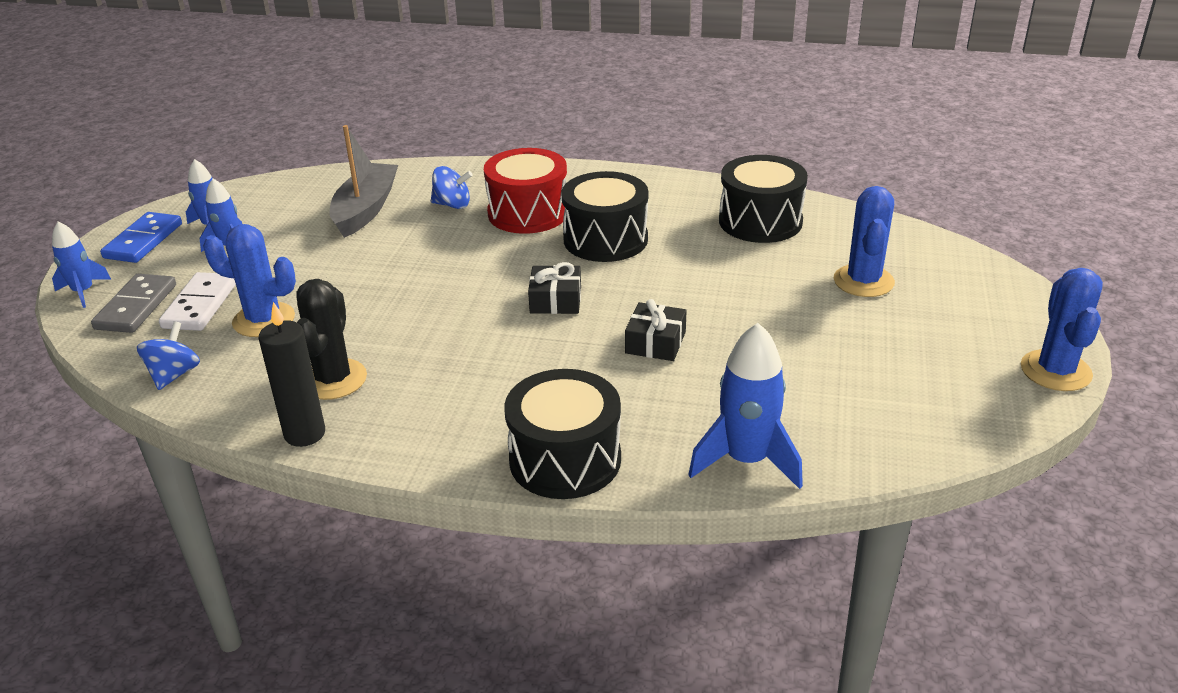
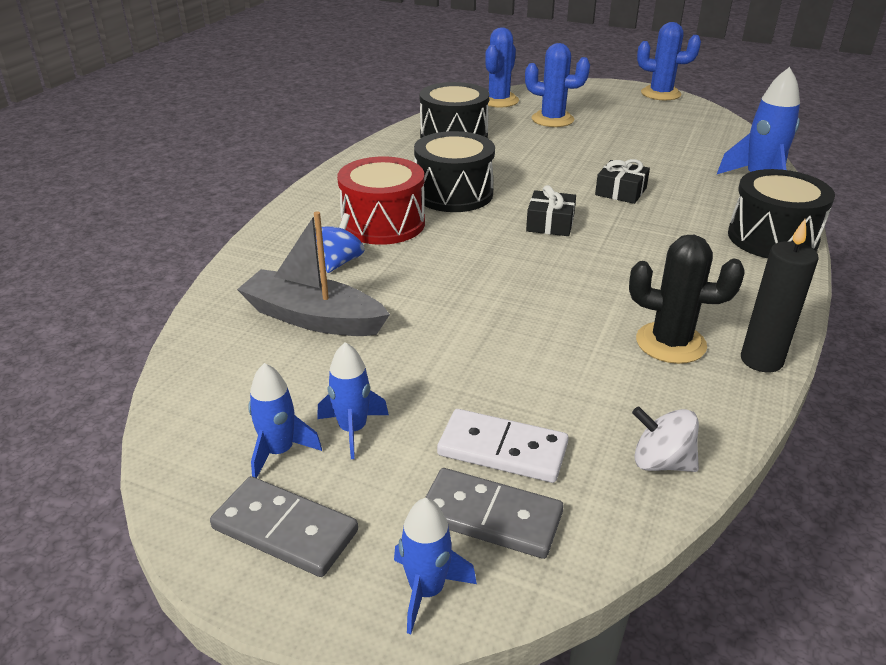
camera: 80 degrees left, 0 degrees up
blue domino [100,212,182,263] -> grey domino [210,476,358,577]
blue spinning top [137,321,200,390] -> white spinning top [632,406,699,472]
blue cactus [203,224,296,337] -> blue cactus moved to [485,27,519,108]

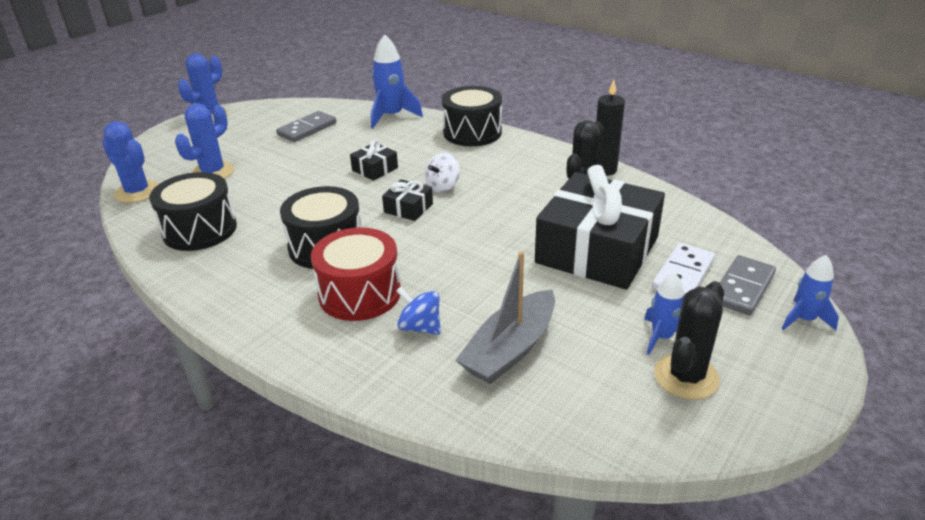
camera: 75 degrees left, 0 degrees up
grey domino [210,476,358,577] -> grey domino moved to [276,111,336,142]
blue rocket [248,363,322,478] -> black cactus [654,281,724,400]
white spinning top [632,406,699,472] -> white spinning top moved to [425,153,460,192]
none -> black gift [535,165,665,290]

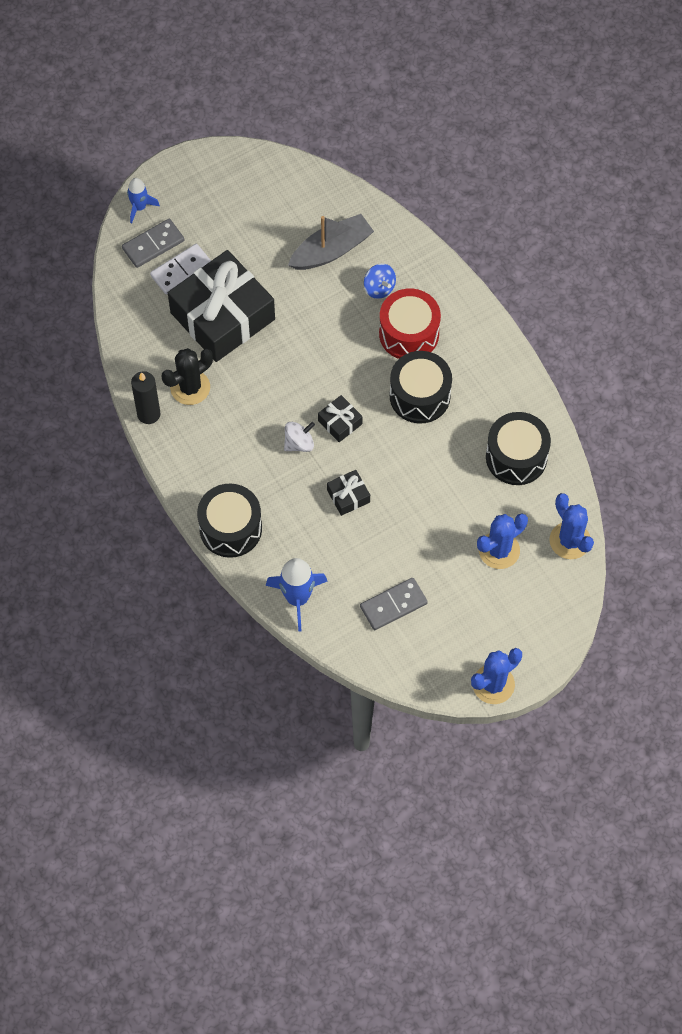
camera: 160 degrees left, 30 degrees up
blue rocket [644,272,684,355] -> none
black cactus [654,281,724,400] -> none

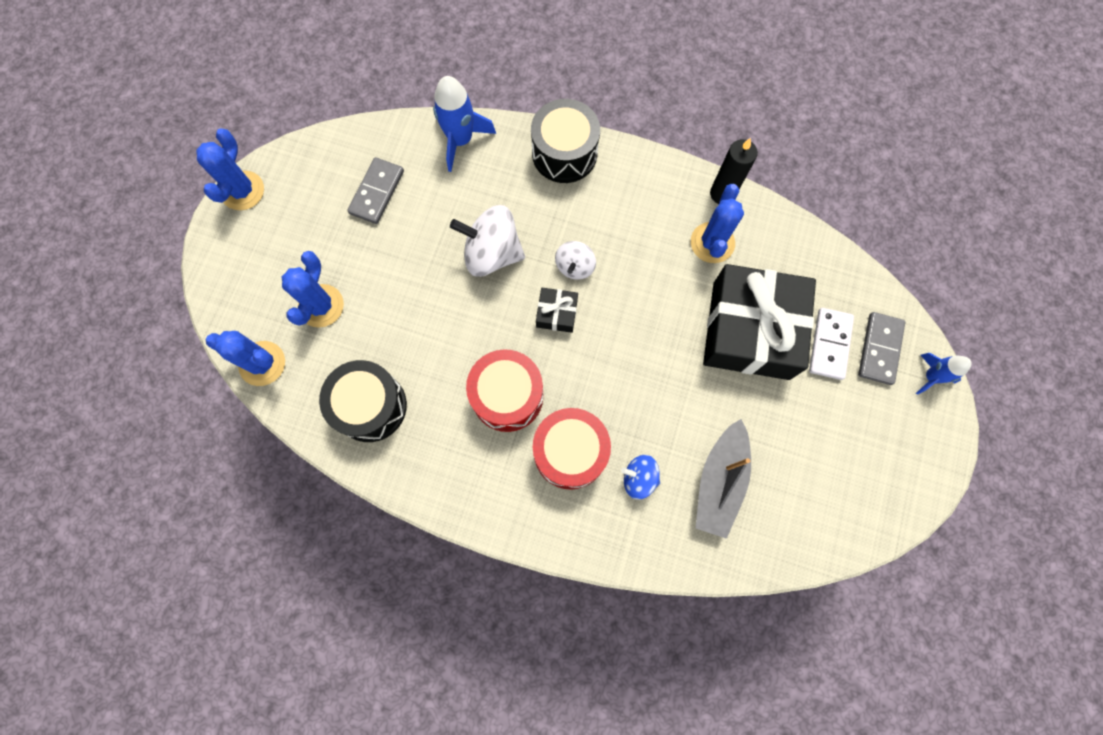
camera: 140 degrees right, 10 degrees up
black cactus [162,348,213,405] -> blue cactus [691,184,744,263]
black gift [327,470,370,516] -> white spinning top [450,205,525,277]
black drum [390,351,452,423] -> red drum [466,349,543,432]

